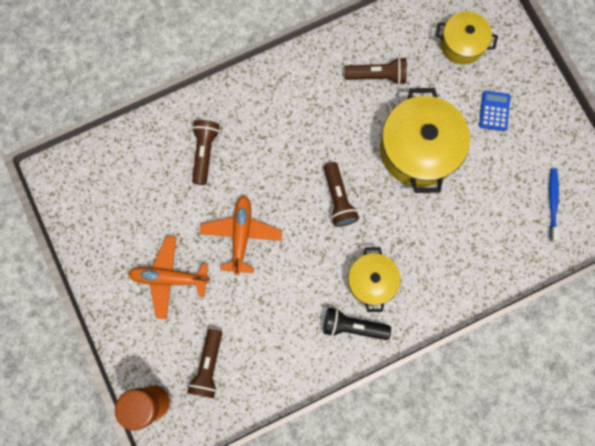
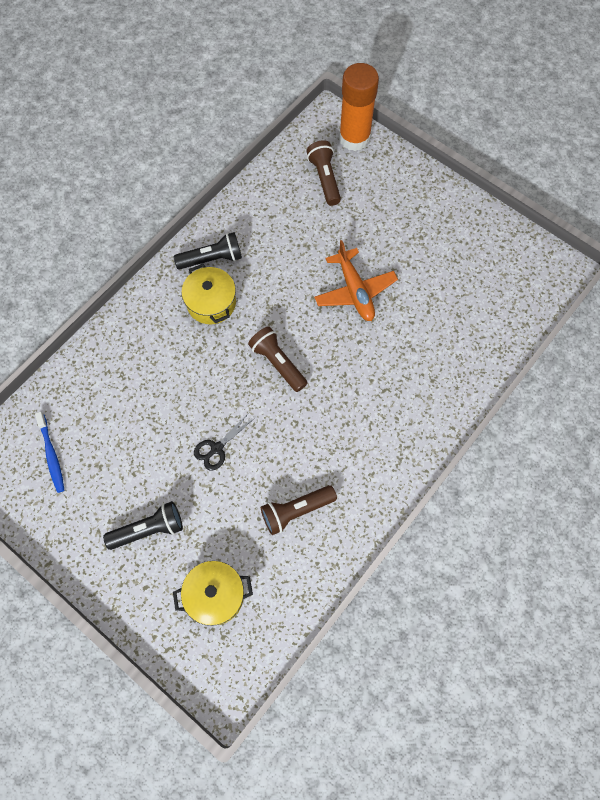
camera: 155 degrees right, 10 degrees down
orange plane [128,236,210,319] -> none
brown flashlight [192,120,220,185] -> none
yellow pot [380,88,470,193] -> black scissors [194,414,254,470]
blue calculator [479,91,511,131] -> black flashlight [103,501,183,550]

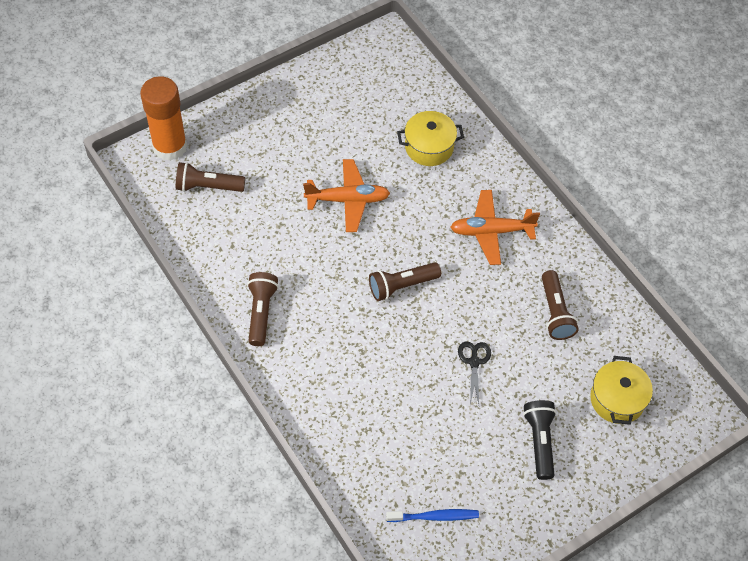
camera: 75 degrees left, 10 degrees down
black flashlight [173,232,242,270] -> brown flashlight [247,272,279,346]
yellow pot [181,263,236,324] -> yellow pot moved to [397,111,464,166]
black scissors [194,414,254,470] -> black scissors turned 150 degrees counterclockwise [458,341,491,405]
none -> orange plane [450,190,540,265]

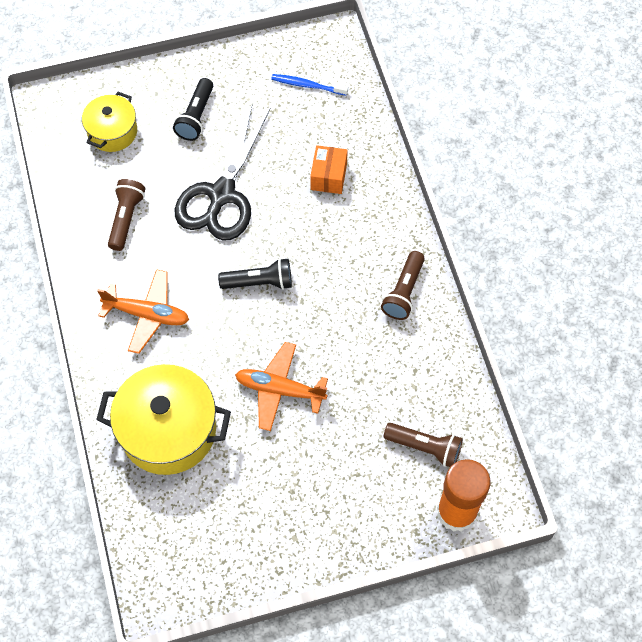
camera: 160 degrees left, 5 degrees up
brown flashlight [369,262,441,301] -> black flashlight [218,258,292,290]
yellow pot [397,111,464,166] -> yellow pot [96,364,231,475], size x1.71
black scissors [458,341,491,405] -> black scissors [175,105,270,240], size x2.41
none -> orange box [310,145,348,194]

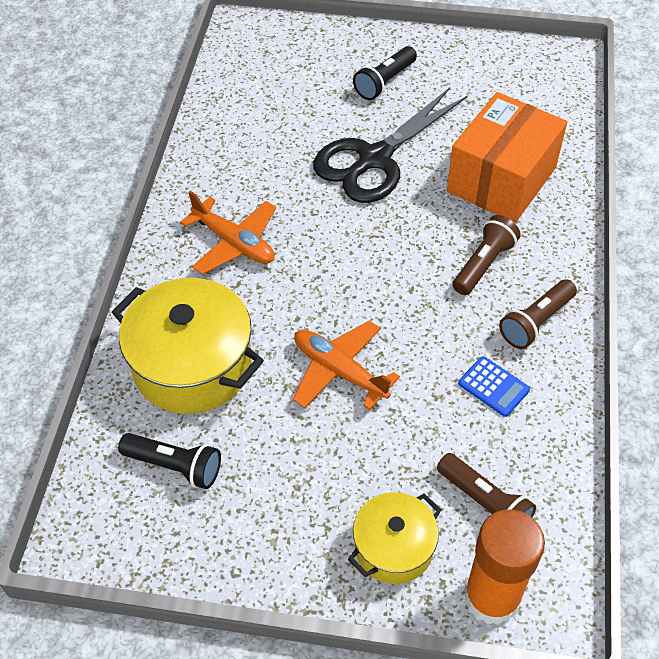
camera: 25 degrees right, 10 degrees down
yellow pot [82,92,137,152] -> yellow pot moved to [348,492,441,584]
brown flashlight [108,179,145,251] -> brown flashlight moved to [453,215,521,295]
black flashlight [218,258,292,290] -> black flashlight moved to [118,433,221,489]
blue toothbrush [271,74,348,96] -> none
orange box [310,145,348,194] -> orange box [447,92,567,223], size x2.05
none -> blue calculator [458,356,530,417]

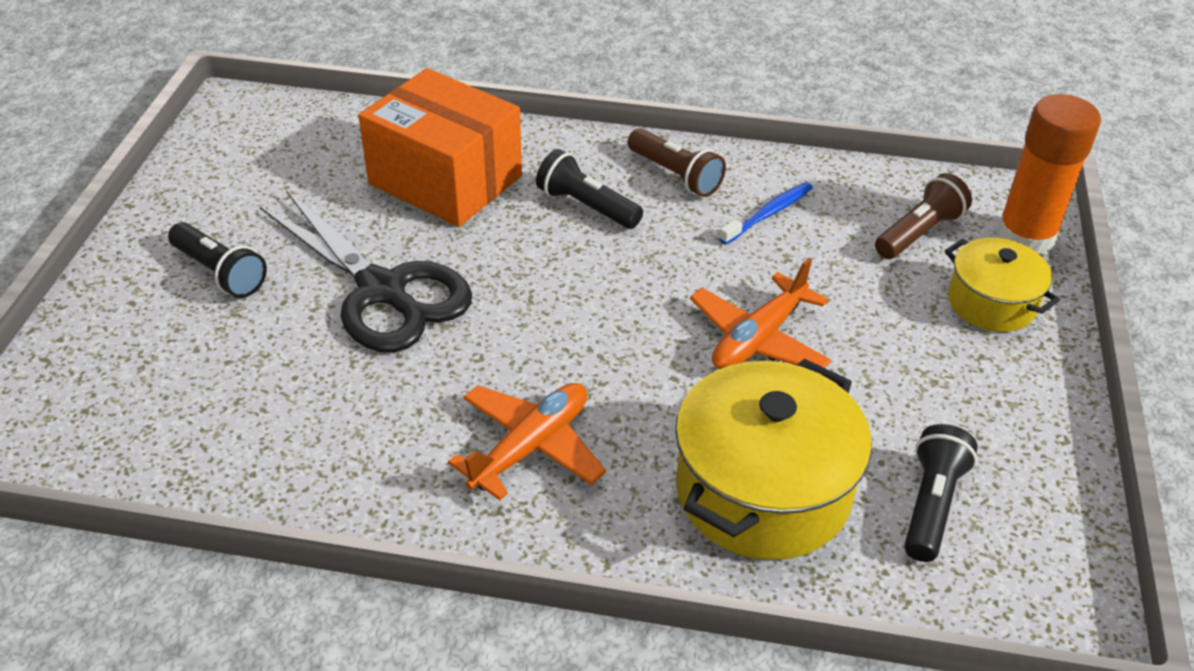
camera: 90 degrees left, 10 degrees down
brown flashlight [453,215,521,295] -> black flashlight [536,149,643,229]
blue calculator [458,356,530,417] -> blue toothbrush [719,182,813,245]

